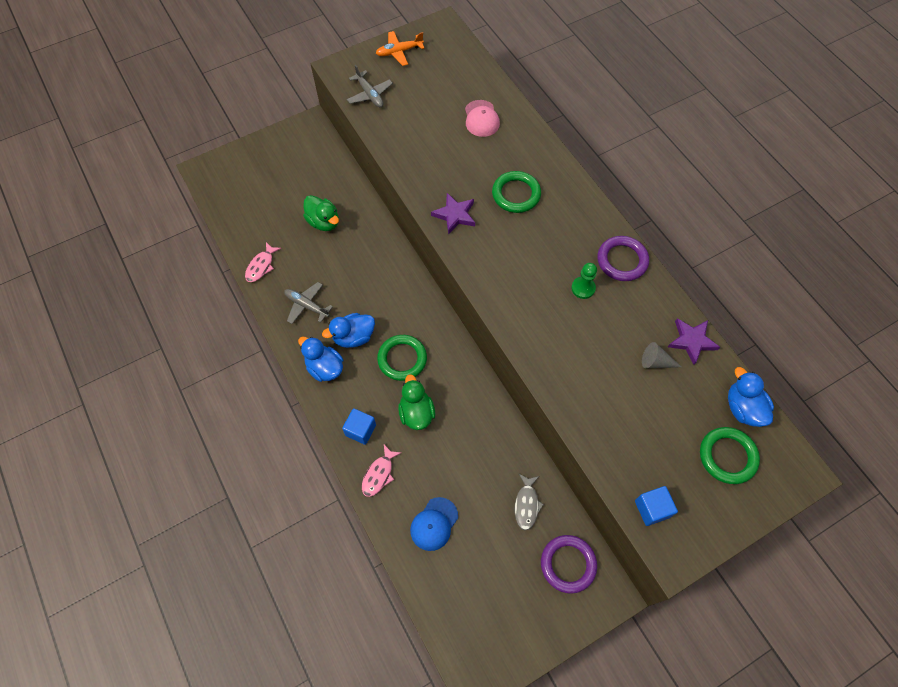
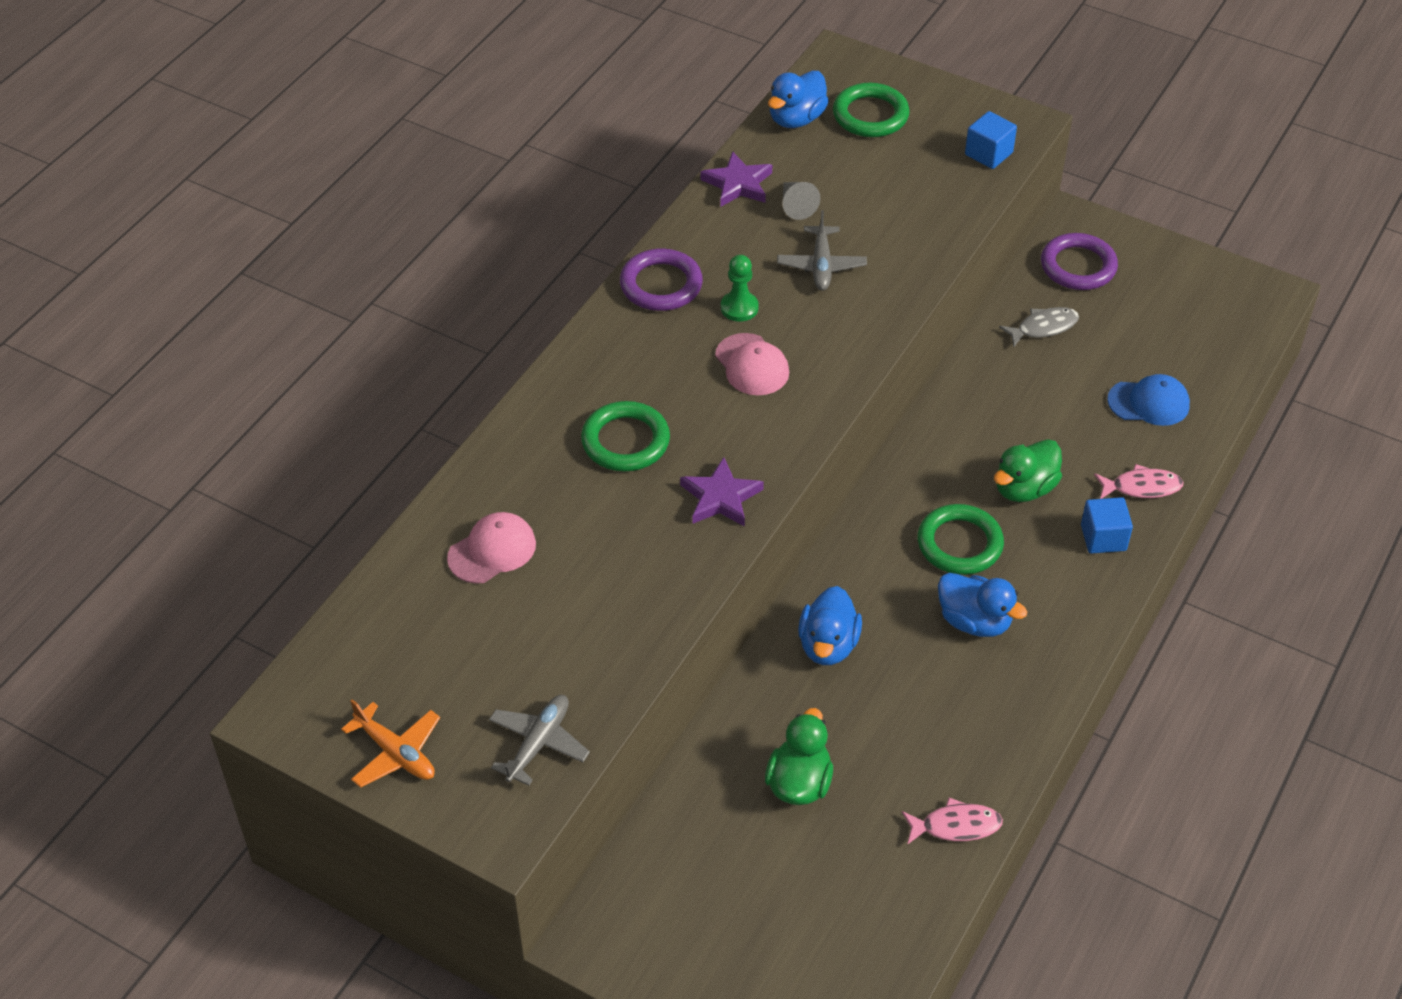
camera: 120 degrees left, 15 degrees down
grey plane [284,282,333,324] -> grey plane moved to [777,210,867,291]
blue duck [298,337,343,382] -> blue duck moved to [798,586,862,665]
none -> pink cap [715,333,789,395]

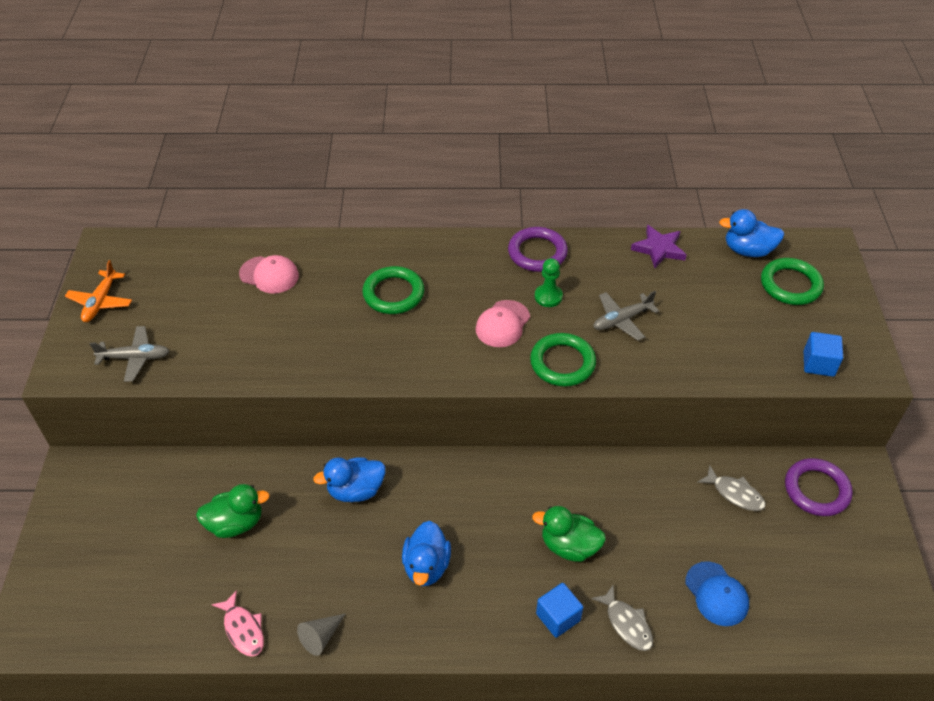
camera: 60 degrees right, 0 degrees up
purple star [680,457,764,527] -> none
grey cone [783,182,820,220] -> grey cone moved to [297,613,346,656]
green ring [917,504,1004,575] -> green ring moved to [530,333,596,387]
pink fish [1094,464,1184,499] -> grey fish [591,585,653,651]

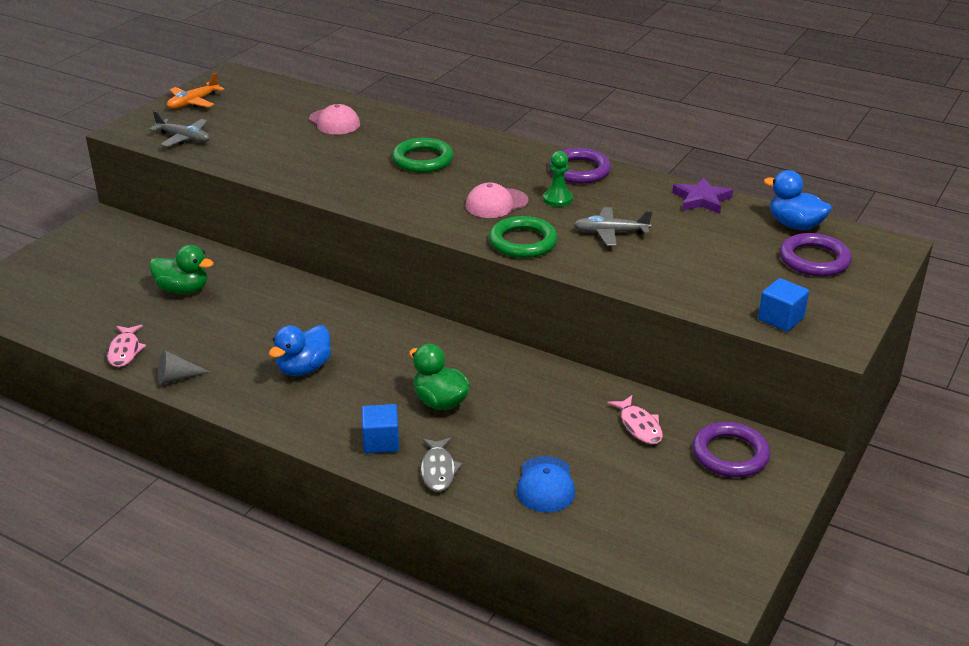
camera: 30 degrees right, 15 degrees down
blue duck [313,457,385,502] -> none
grey fish [697,465,766,511] -> pink fish [607,395,663,444]
green ring [761,258,824,305] -> purple ring [779,233,852,277]

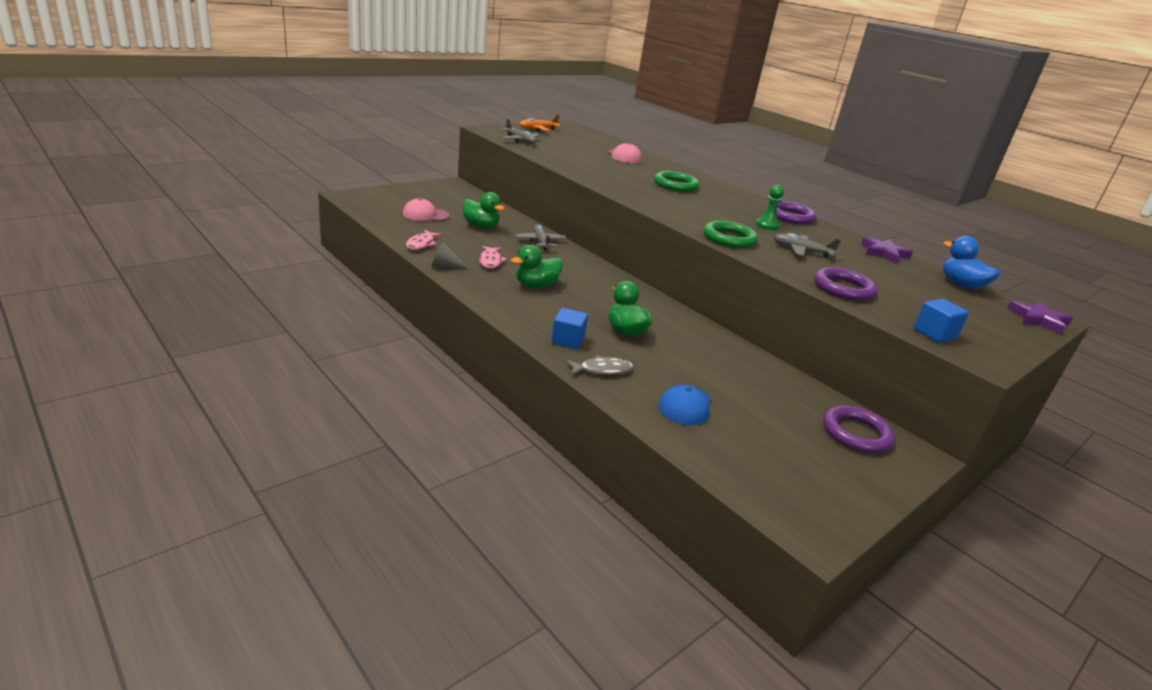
camera: 15 degrees right, 5 degrees down
blue duck [269,325,331,376] -> green duck [511,245,563,288]
grey fish [421,437,462,492] -> grey fish turned 120 degrees counterclockwise [566,355,633,376]
pink cap [465,183,529,218] -> pink cap moved to [403,198,449,221]
pink fish [607,395,663,444] -> pink fish moved to [479,246,507,269]
purple ring [779,233,852,277] -> purple ring moved to [814,267,878,301]
none -> grey plane [516,225,567,250]
none -> purple star [1007,300,1073,335]

